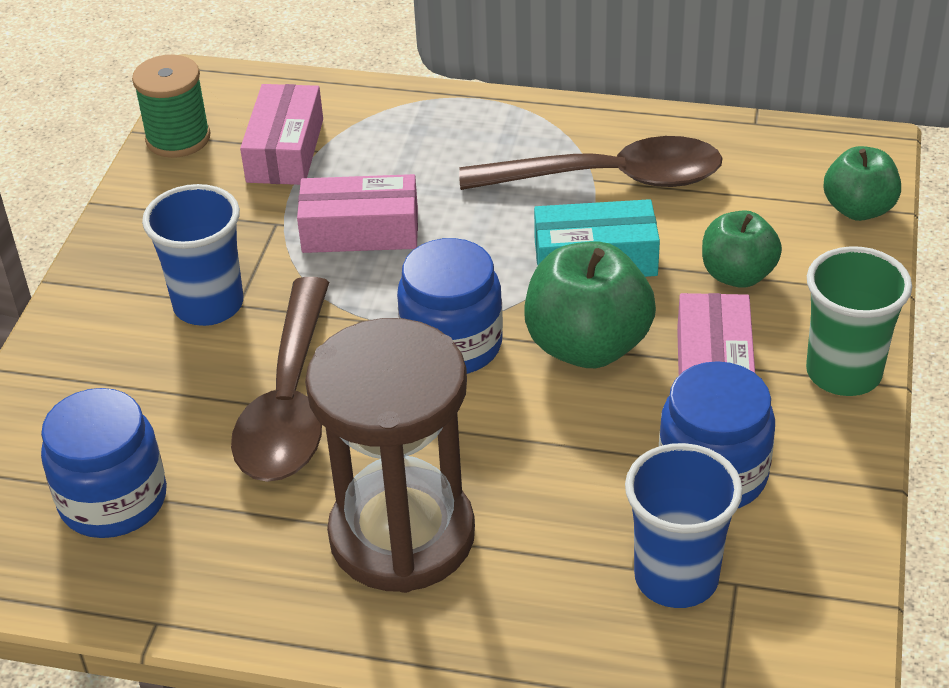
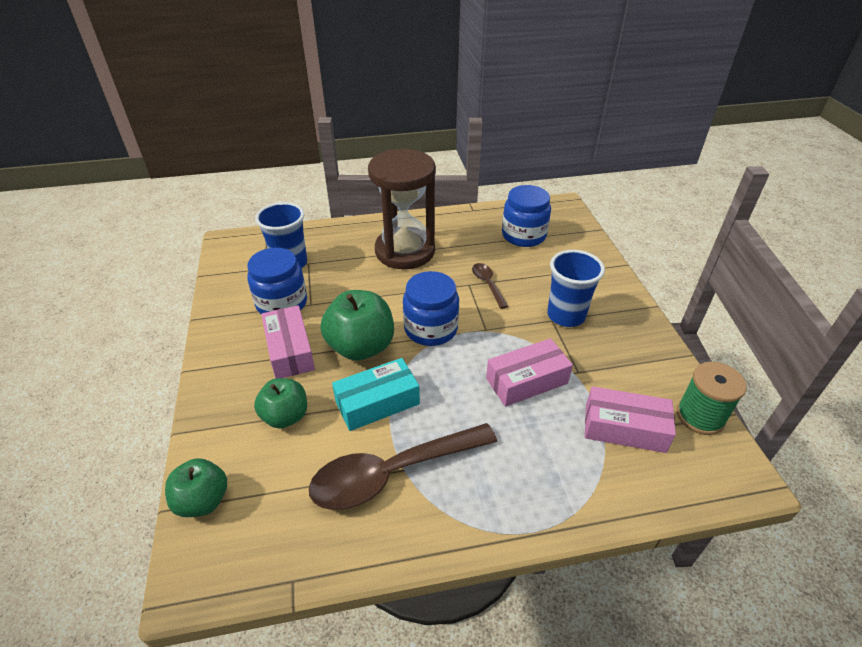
camera: 155 degrees right, 0 degrees up
brown spoon [231,277,329,482] -> brown spoon [472,263,508,309], size x0.47
pink box [240,84,323,185] -> pink box turned 60 degrees counterclockwise [585,386,676,453]
green cup [806,246,912,396] -> none

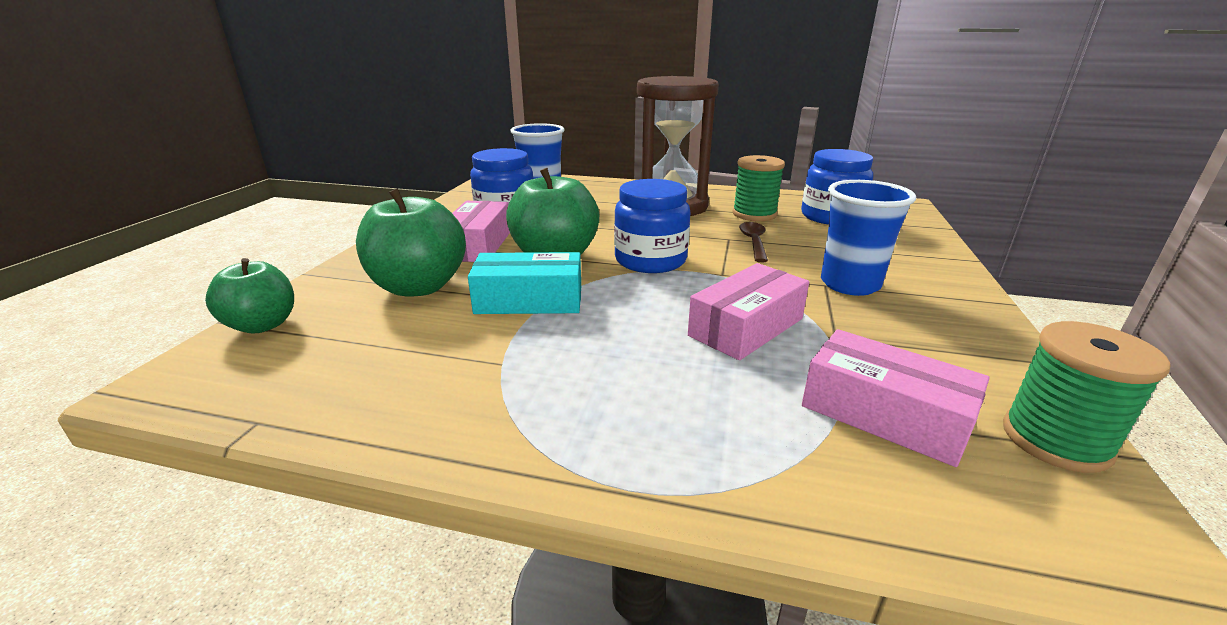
camera: 25 degrees right, 15 degrees down
green apple [254,378,307,429] -> green apple [356,188,466,297], size x1.57
brown spoon [309,423,497,510] -> none
pink box [486,338,573,407] -> pink box turned 45 degrees counterclockwise [688,263,809,360]
none -> green spool [732,155,785,221]

